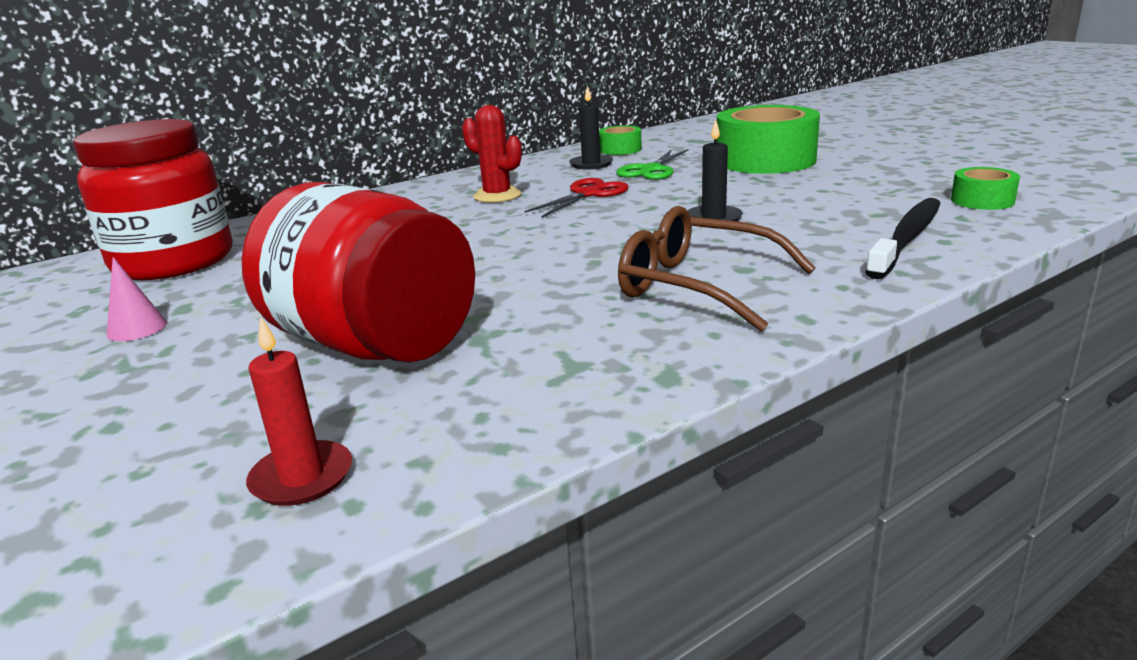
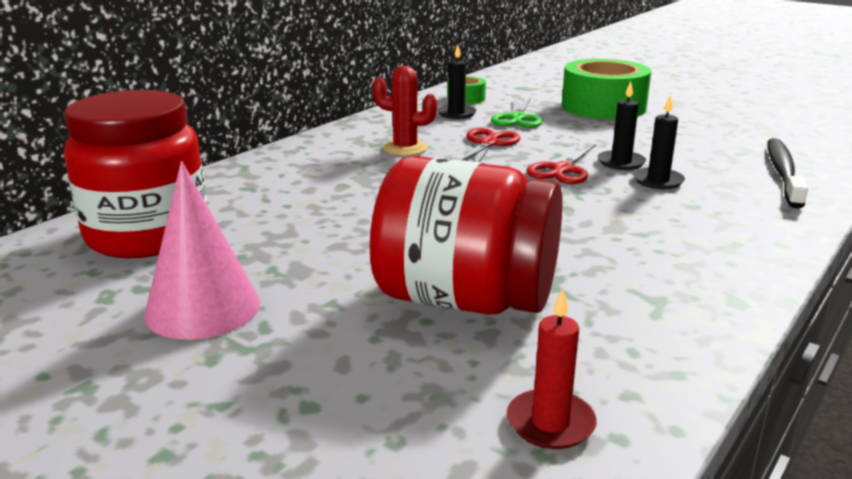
camera: 20 degrees left, 0 degrees up
pink cone [107,257,167,341] -> pink cone [144,161,260,340], size x2.02
brown glasses [618,206,815,332] -> none
green tape [951,167,1020,210] -> none
none -> red scissors [527,144,596,184]
none -> black candle [633,96,685,189]

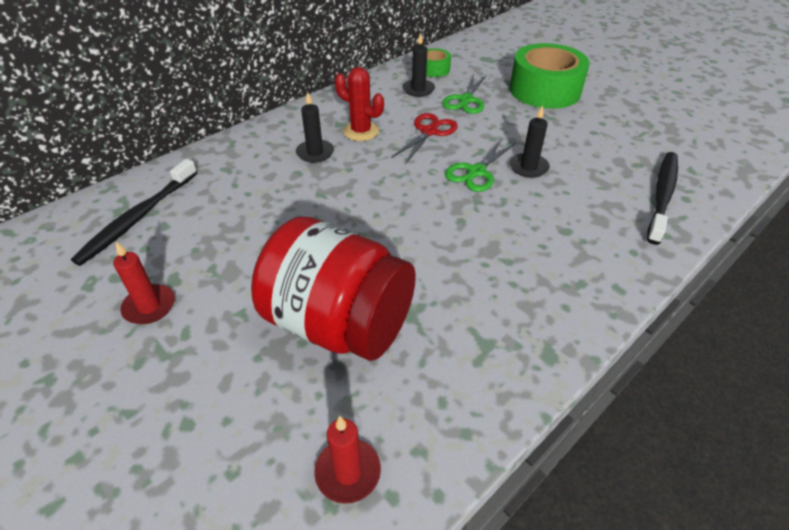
camera: 10 degrees right, 20 degrees up
red jar [64,90,207,258] -> black toothbrush [71,159,197,266]
pink cone [144,161,260,340] -> red candle [113,242,175,324]
red scissors [527,144,596,184] -> green scissors [445,139,516,192]
black candle [633,96,685,189] -> black candle moved to [296,92,334,163]

